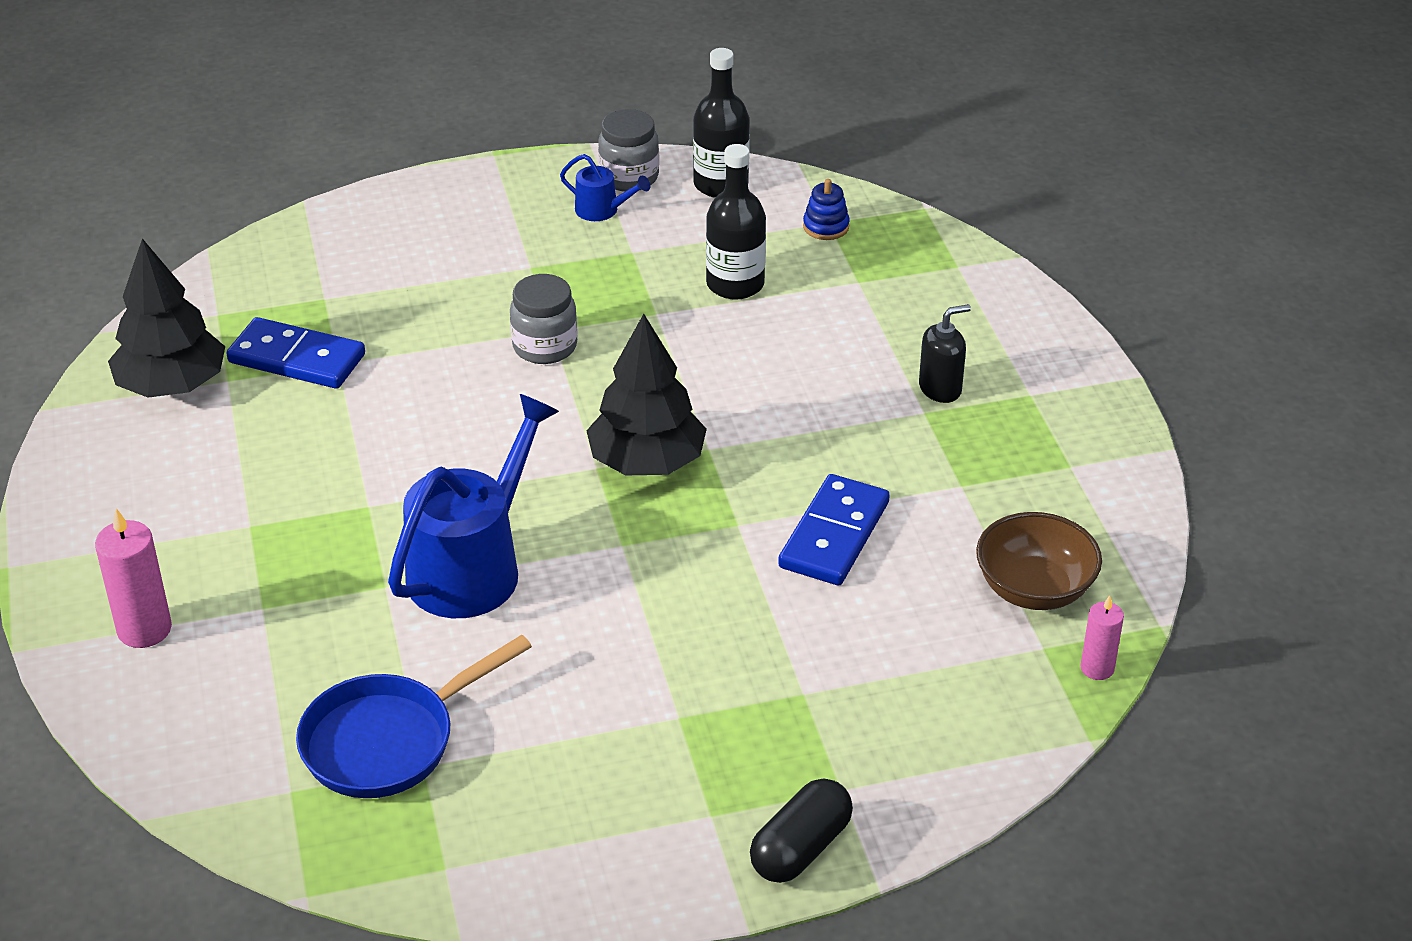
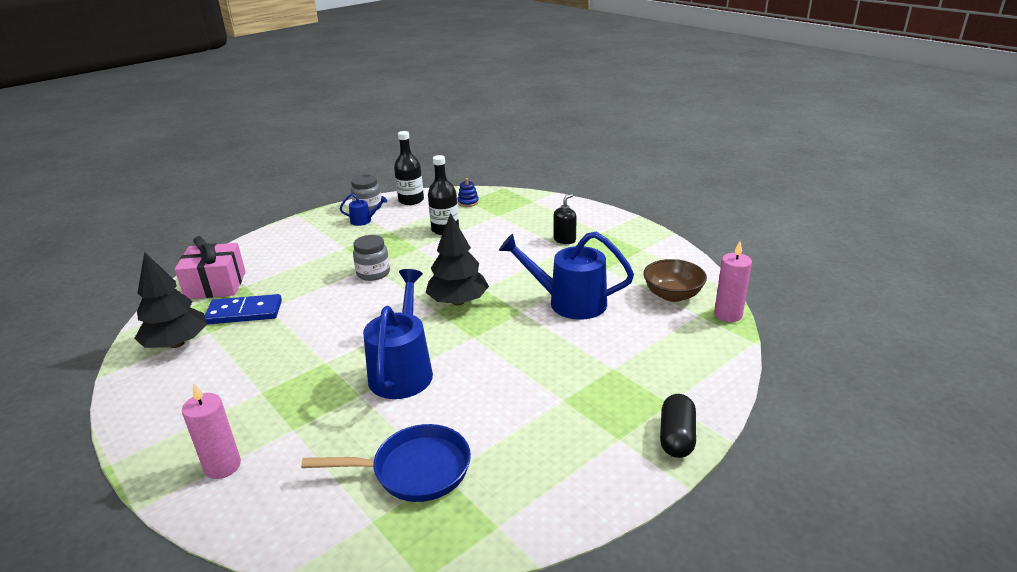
camera: 25 degrees left, 10 degrees down
blue pan [296,635,532,798] -> blue pan turned 120 degrees counterclockwise [301,424,471,502]
blue domino [778,474,890,585] -> blue watering can [499,232,634,320]
pink candle [1080,595,1124,680] -> pink candle [714,241,752,322], size x1.63
none -> pink gift [175,236,246,299]

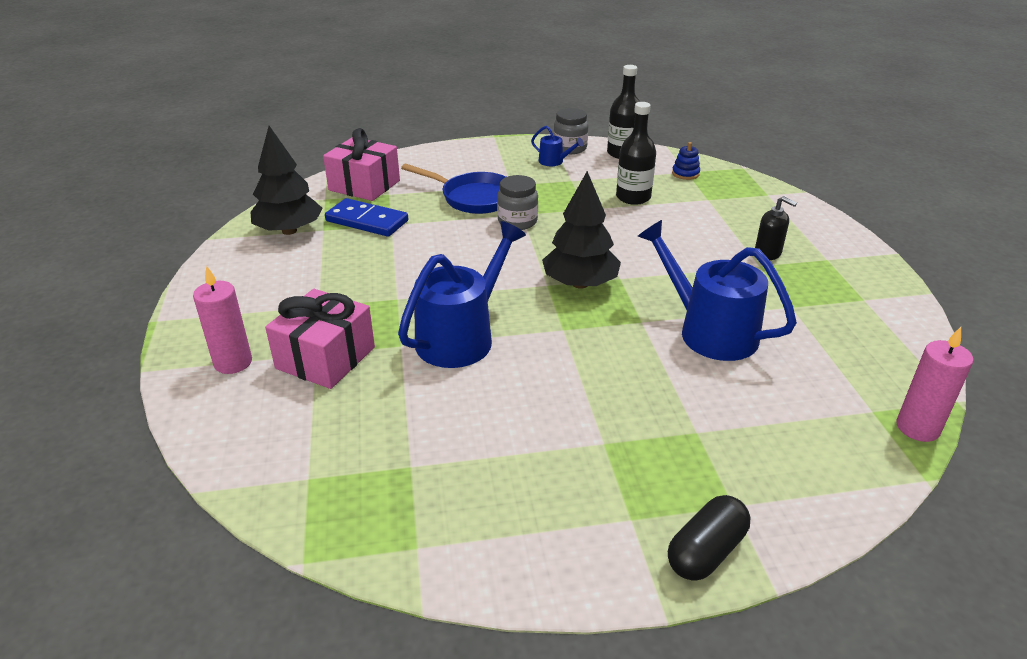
camera: 30 degrees right, 5 degrees up
blue pan [301,424,471,502] -> blue pan moved to [401,164,506,214]
black soap dispenser [554,194,577,244] -> black soap dispenser turned 60 degrees clockwise [755,196,797,260]
brown bowl [643,259,707,302] -> none
none -> pink gift [265,289,375,389]

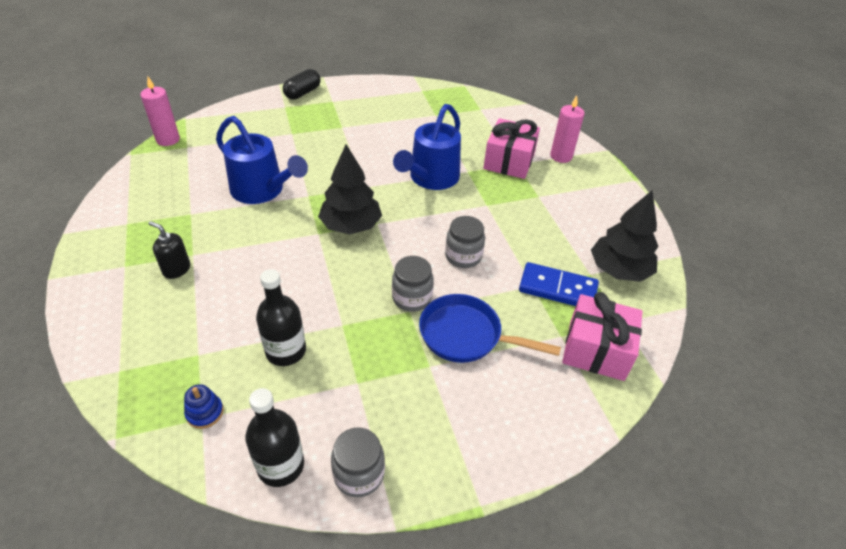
camera: 170 degrees right, 10 degrees up
blue watering can [531,126,584,166] -> none
none -> grey jar [445,216,485,268]

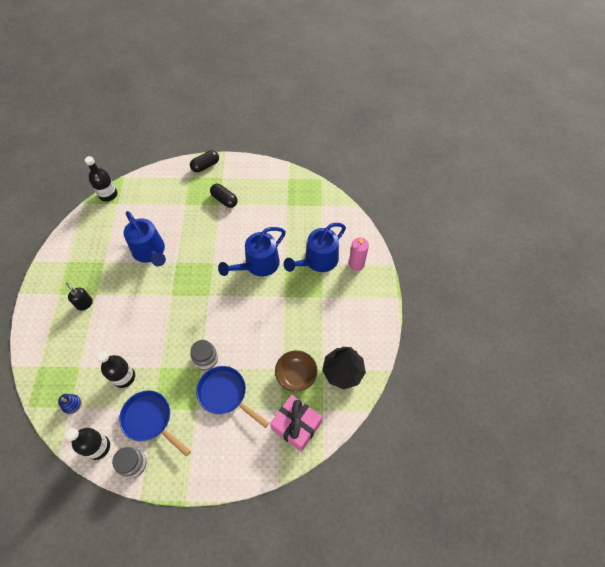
camera: 20 degrees right, 15 degrees up
pink candle [141,77,180,146] -> black bottle [85,156,117,202]
black tree [318,144,382,234] -> none
grey jar [445,216,485,268] -> none
pink gift [483,118,540,179] -> blue watering can [284,223,346,272]
blue domino [519,262,599,306] -> brown bowl [275,350,318,392]
none -> blue pan [119,391,191,456]
none -> black capsule [210,184,238,208]

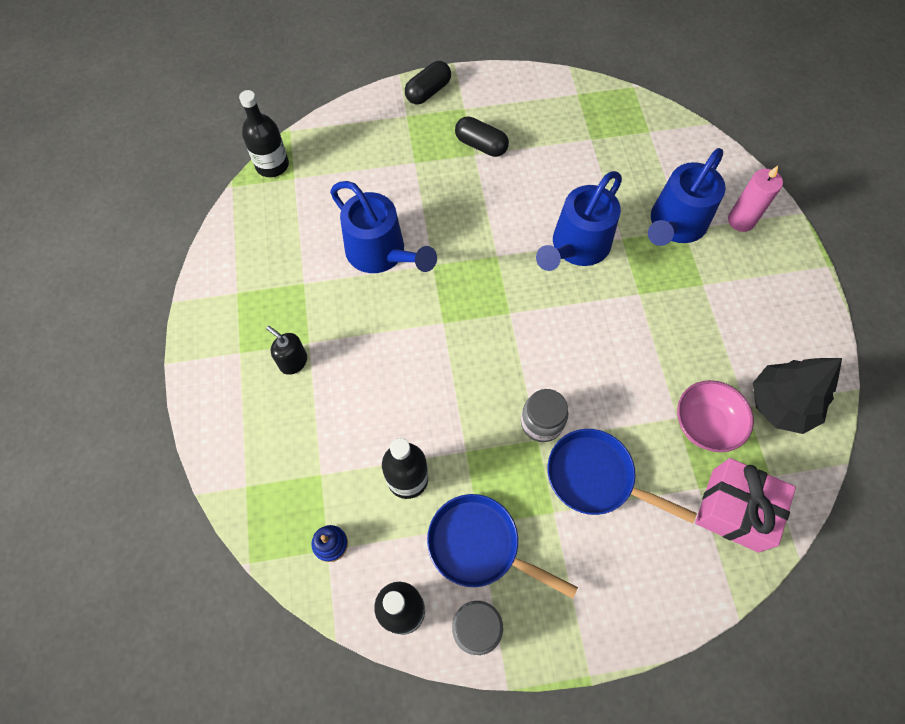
camera: 10 degrees left, 5 degrees up
brown bowl [275,350,318,392] -> pink bowl [677,380,754,452]

